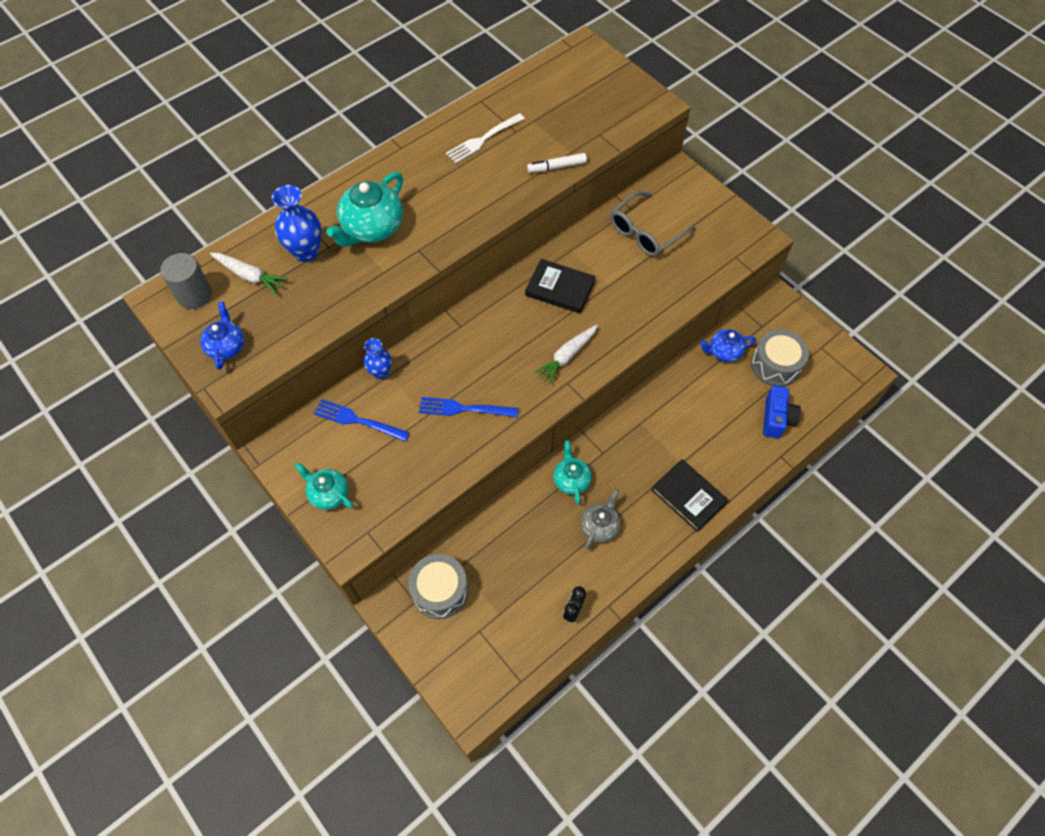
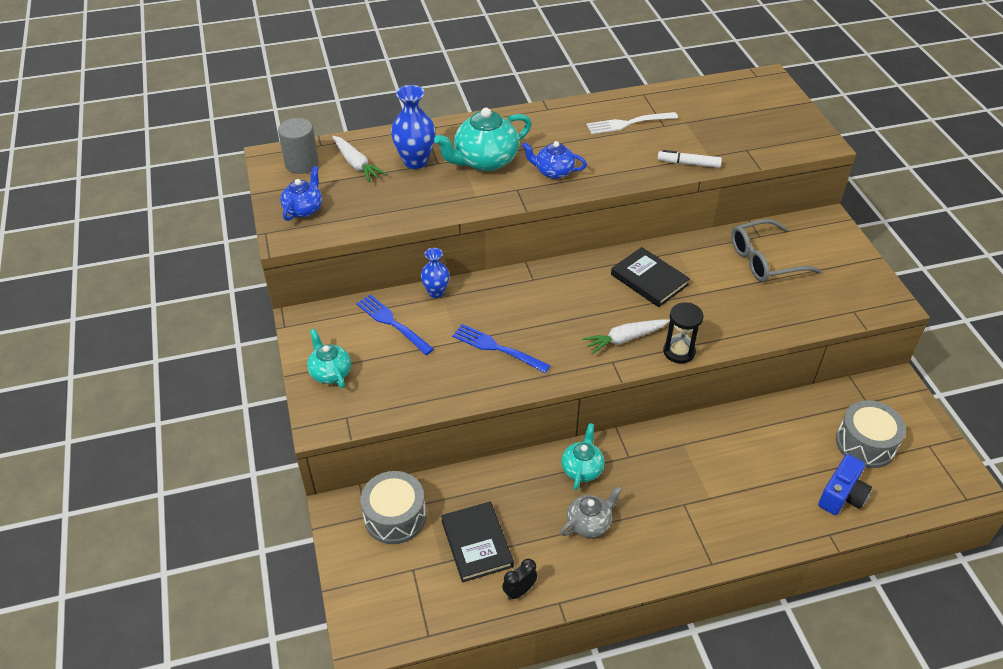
camera: 25 degrees right, 15 degrees down
black book [651,459,728,532] -> black book moved to [441,502,514,582]
blue teapot [700,329,756,362] -> blue teapot moved to [522,141,587,179]
none -> black hourglass [663,302,704,364]

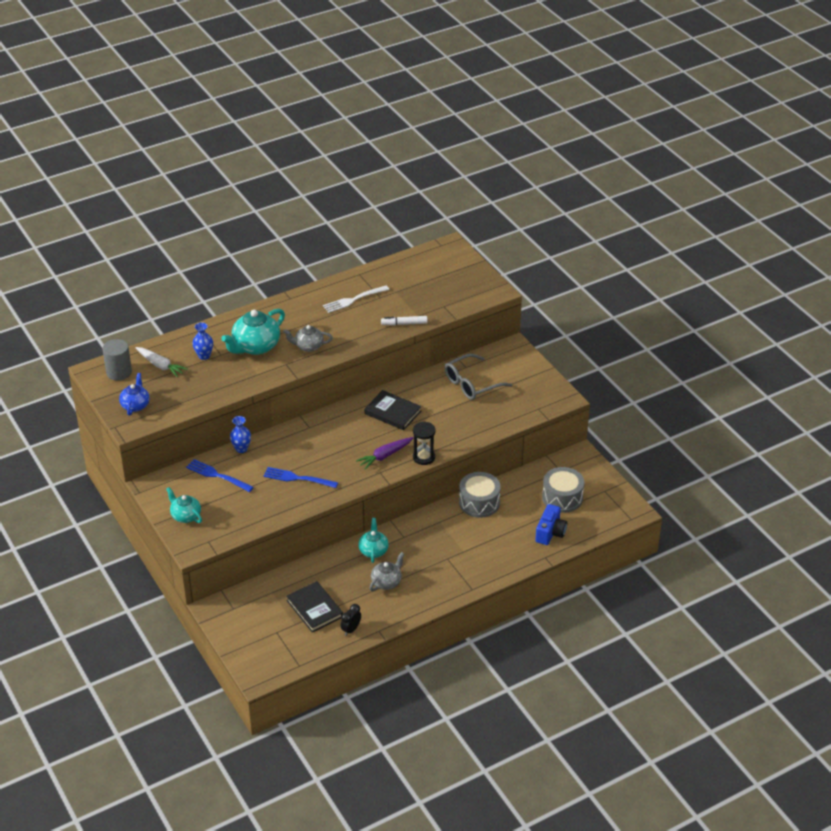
camera: 15 degrees left, 5 degrees down
grey drum [360,471,426,544] -> grey drum moved to [459,472,501,518]
blue vase [391,85,435,169] -> blue vase [192,322,213,360], size x0.63
blue teapot [522,141,587,179] -> grey teapot [283,325,333,352]
white carrot [582,320,670,354] -> purple carrot [356,437,413,470]

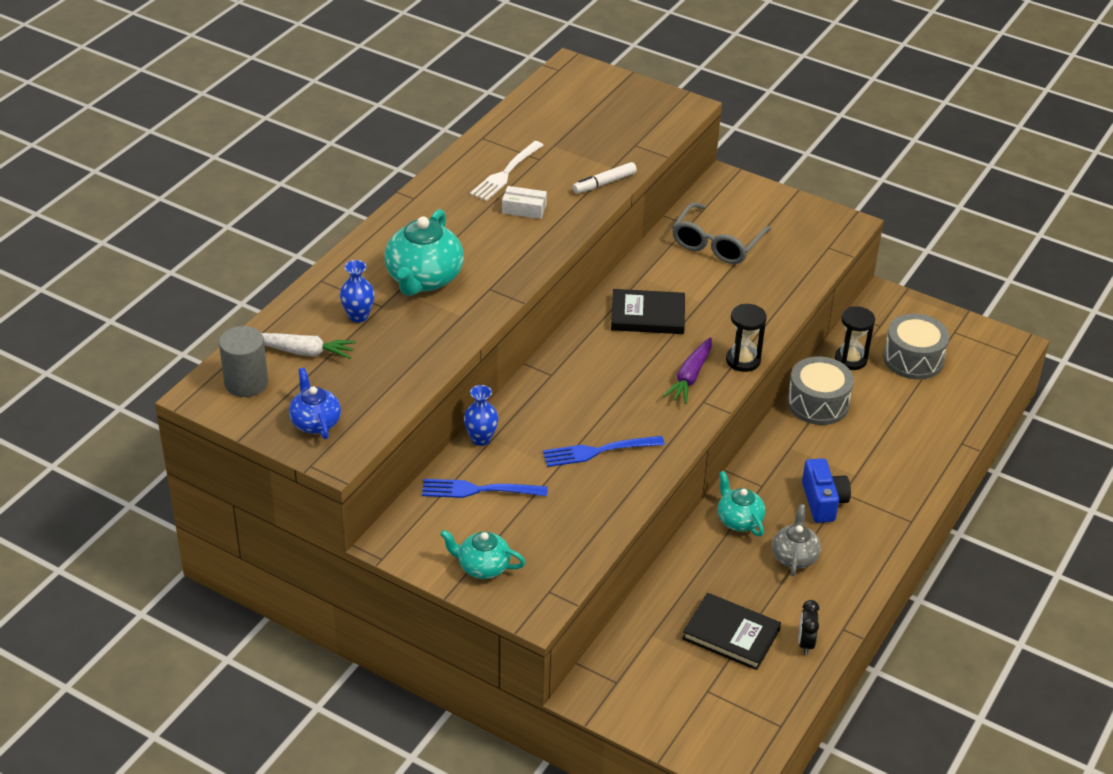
camera: 30 degrees left, 0 degrees up
grey teapot [283,325,333,352] -> none
blue camera [535,504,567,545] -> blue camera moved to [802,458,851,523]
none -> white box [502,186,547,219]
none -> black hourglass [835,306,875,370]

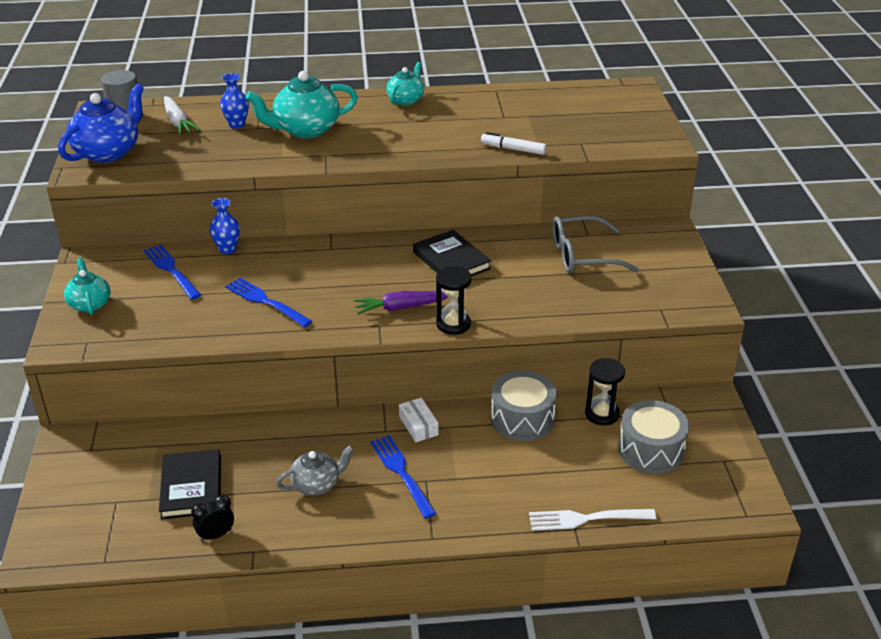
camera: 55 degrees right, 5 degrees down
blue teapot [289,368,341,439] -> blue teapot [58,84,144,163], size x1.67
white fork [470,141,543,201] -> white fork moved to [529,509,656,531]
white box [502,186,547,219] -> white box moved to [399,398,438,442]
turquoise teapot [718,471,765,536] -> turquoise teapot moved to [386,62,424,106]
blue camera [802,458,851,523] -> blue fork [370,435,437,518]

